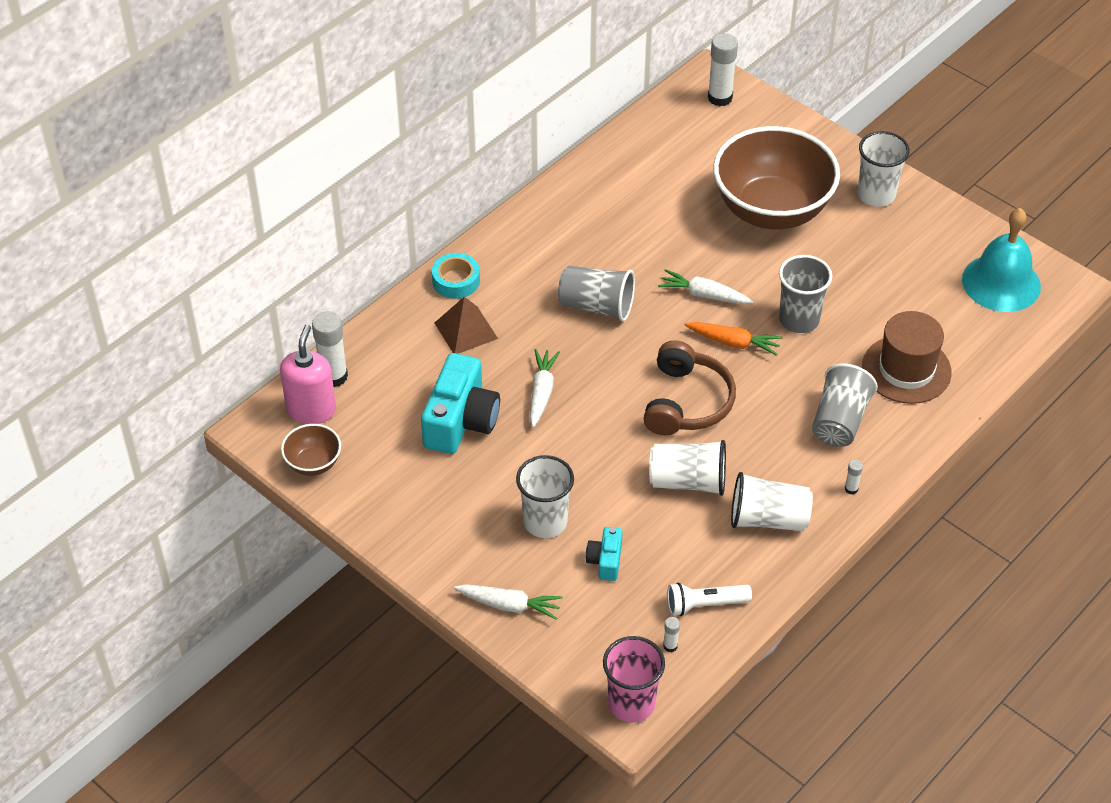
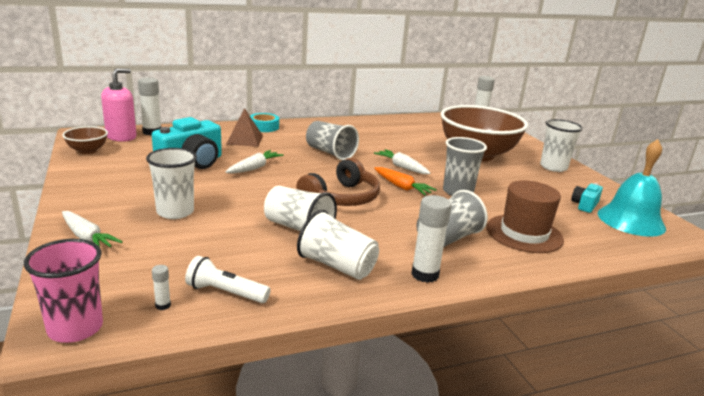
camera: 25 degrees right, 25 degrees down
turquoise camera [586,527,622,581] -> turquoise camera moved to [571,183,603,213]
white glue stick [845,459,863,495] -> white glue stick [412,195,452,283], size x2.15

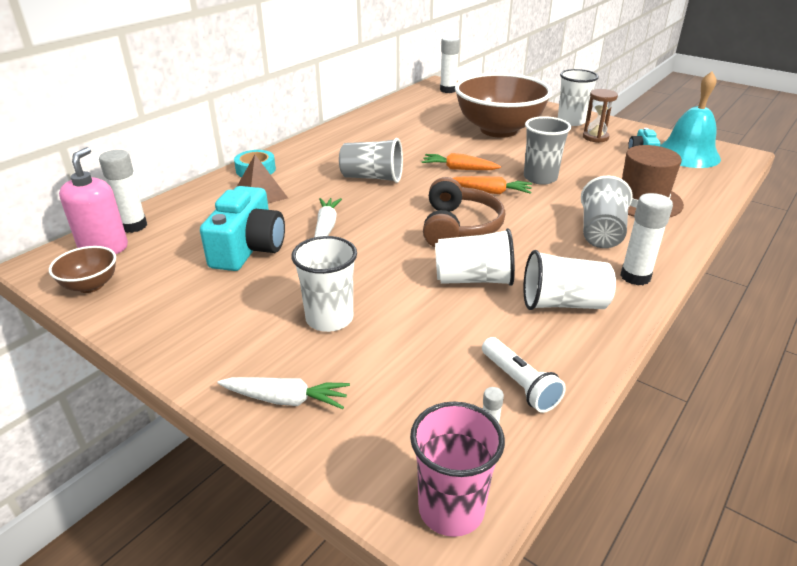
camera: 30 degrees left, 10 degrees up
white flashlight [185,256,270,303] -> white flashlight turned 105 degrees counterclockwise [482,337,566,413]
white carrot [374,149,431,174] -> orange carrot [421,153,501,170]
none -> brown hourglass [583,89,618,143]

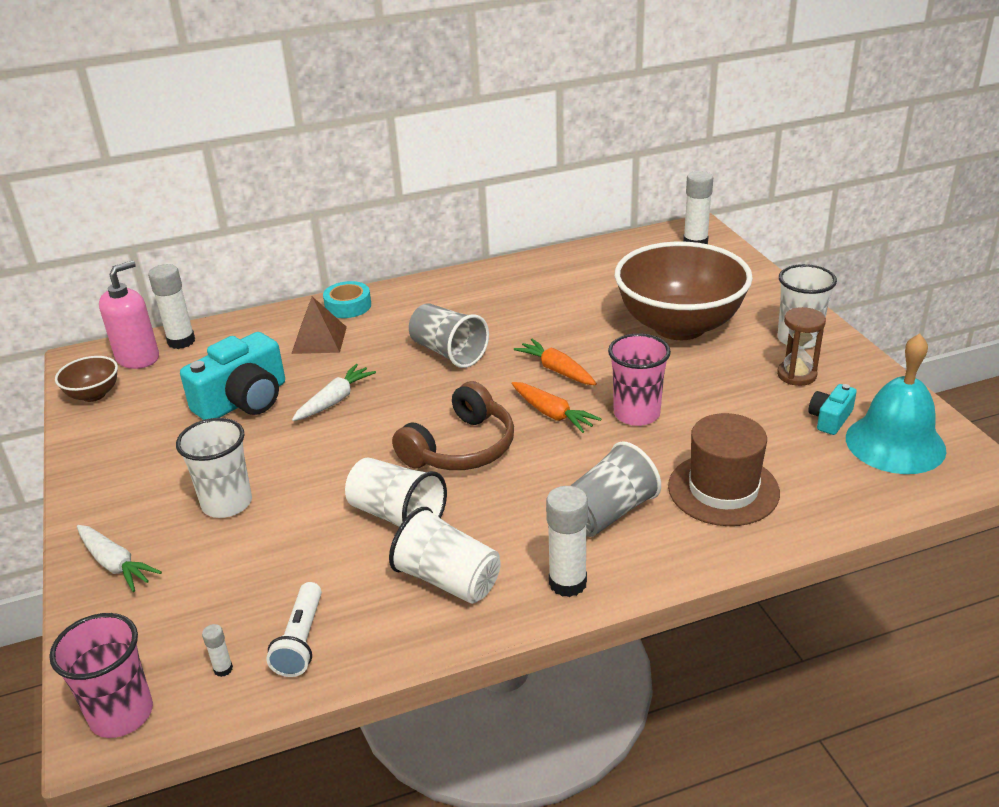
camera: 35 degrees right, 0 degrees up
grey cup [524,116,571,185] -> pink cup [608,333,671,426]

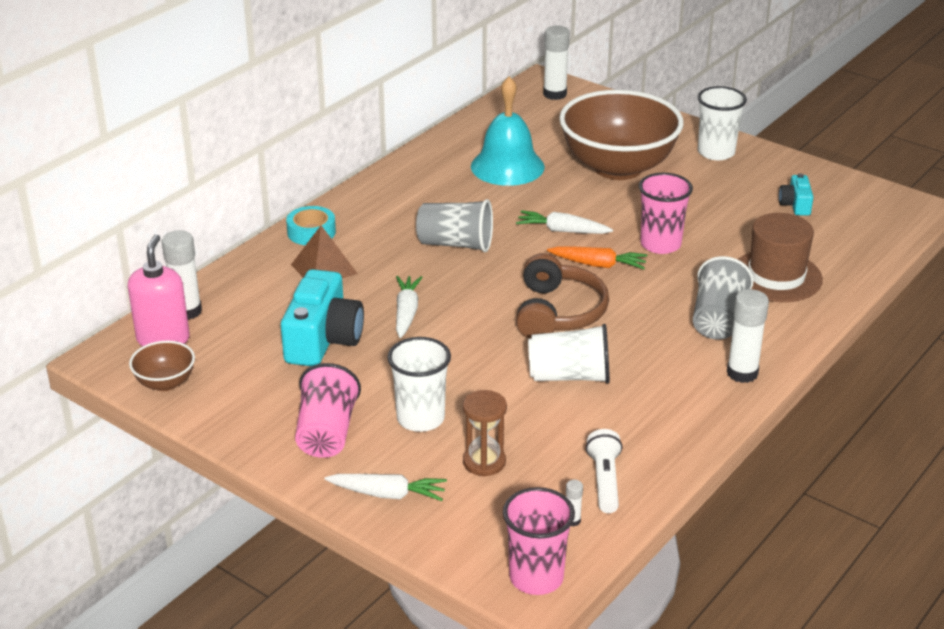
camera: 35 degrees left, 0 degrees up
white flashlight [266,582,322,677] -> white flashlight turned 150 degrees counterclockwise [586,429,623,513]
white cup [389,507,500,604] -> none
orange carrot [514,339,597,385] -> white carrot [516,210,613,234]
brown hourglass [777,307,826,386] -> brown hourglass moved to [463,390,507,477]
turquoise bell [846,333,947,474] -> turquoise bell moved to [471,76,545,186]
none -> pink cup [295,363,361,458]

